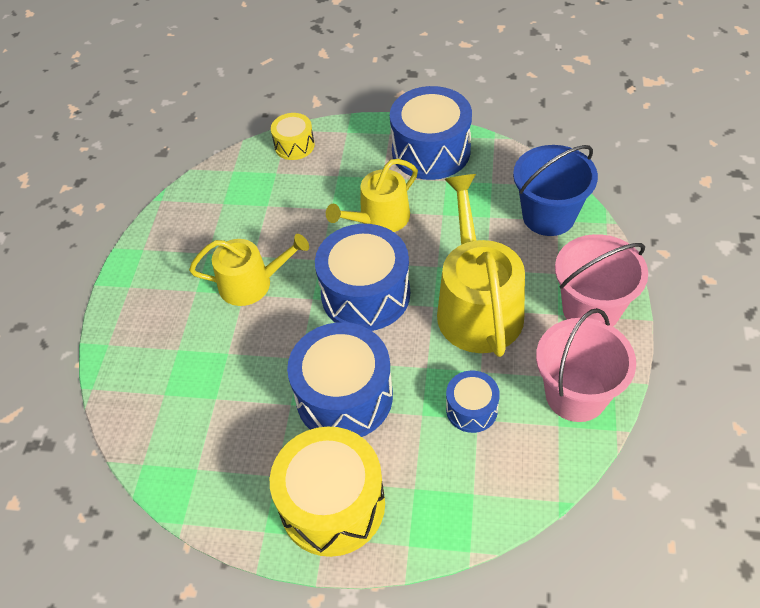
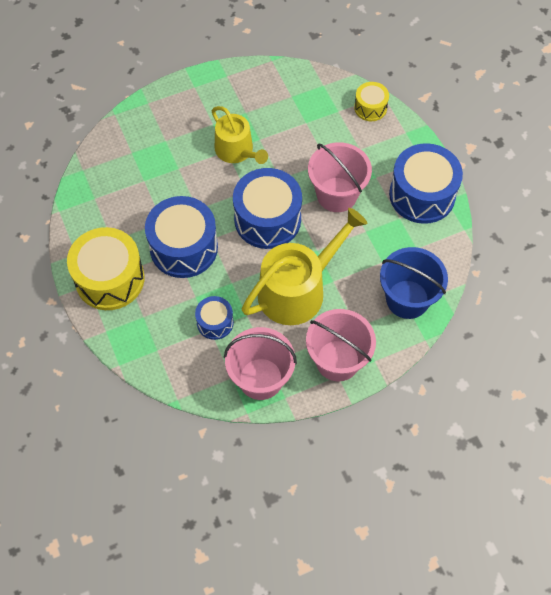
camera: 55 degrees right, 10 degrees up
yellow watering can [326,159,418,232] -> pink bucket [308,142,372,212]

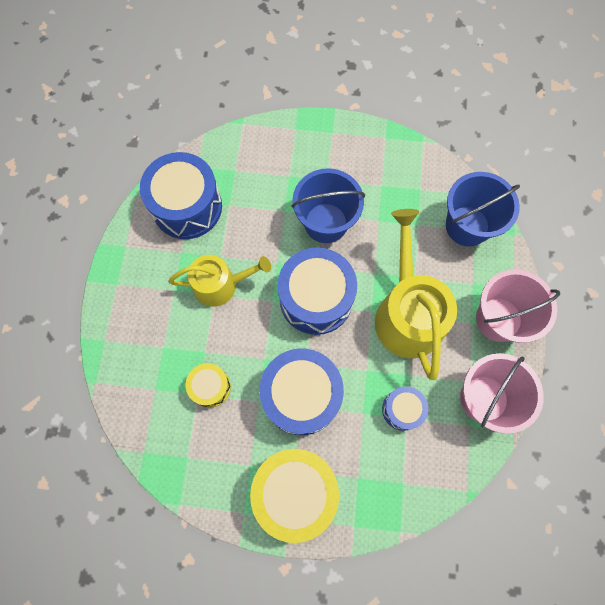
camera: 60 degrees left, 10 degrees up
pink bucket [308,142,372,212] -> blue bucket [292,168,365,243]
yellow drum [354,82,389,121] -> yellow drum moved to [185,363,231,408]
blue drum [389,143,463,224] -> blue drum moved to [140,152,222,239]

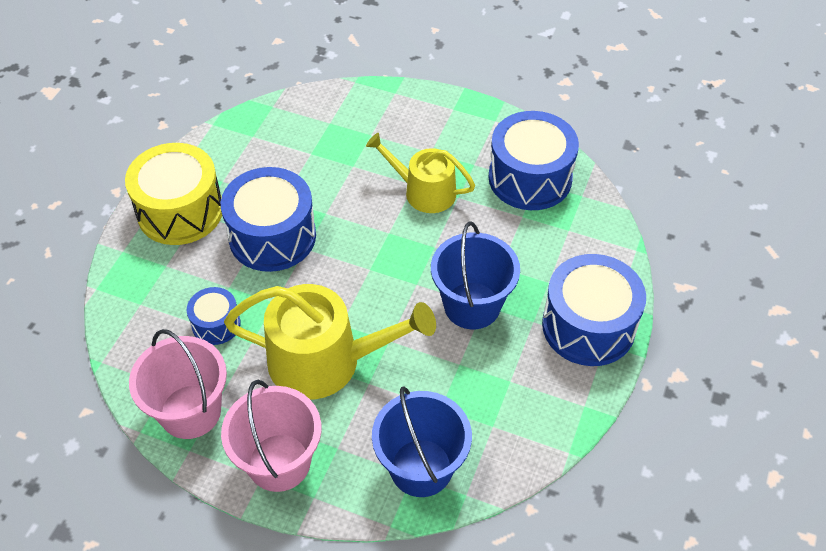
camera: 105 degrees right, 20 degrees down
yellow watering can [168,255,271,307] -> yellow watering can turned 105 degrees clockwise [366,133,475,213]
yellow drum [185,363,231,408] -> none
blue drum [278,247,357,335] -> blue drum moved to [542,254,646,366]

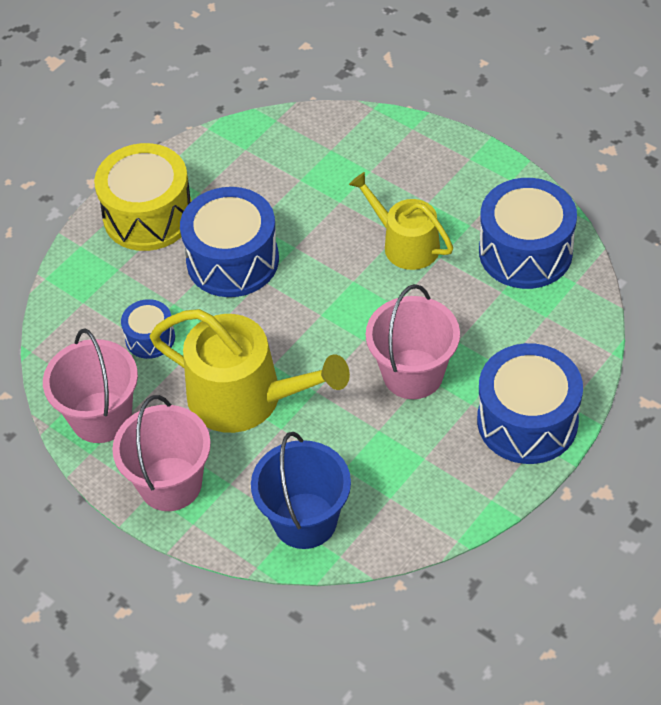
camera: 20 degrees right, 0 degrees up
blue bucket [431,221,520,329] -> pink bucket [366,284,460,399]

